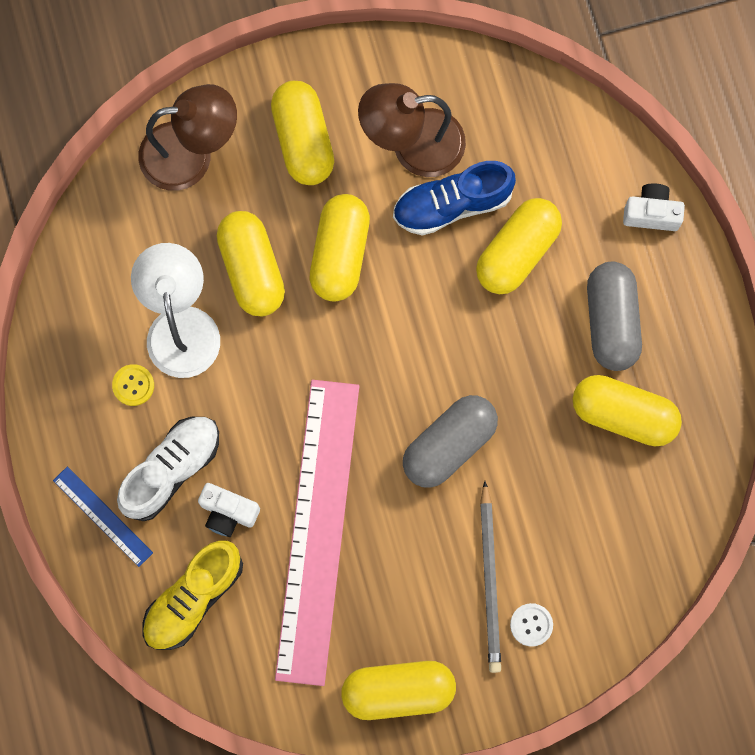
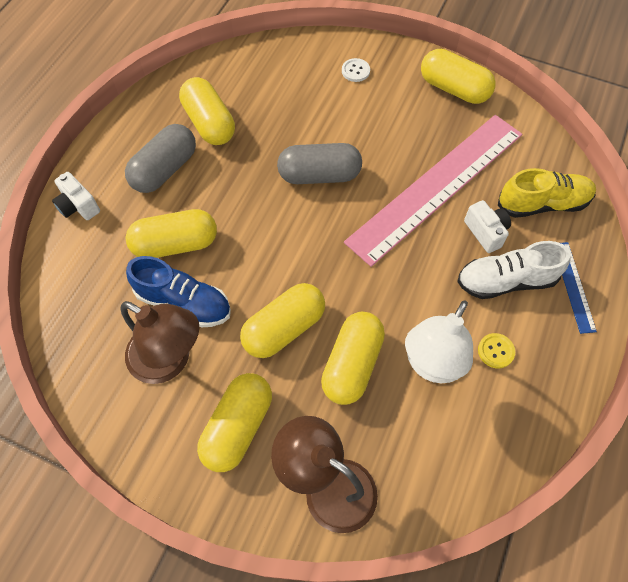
camera: 140 degrees left, 15 degrees down
grey pencil [480,481,501,673] -> none

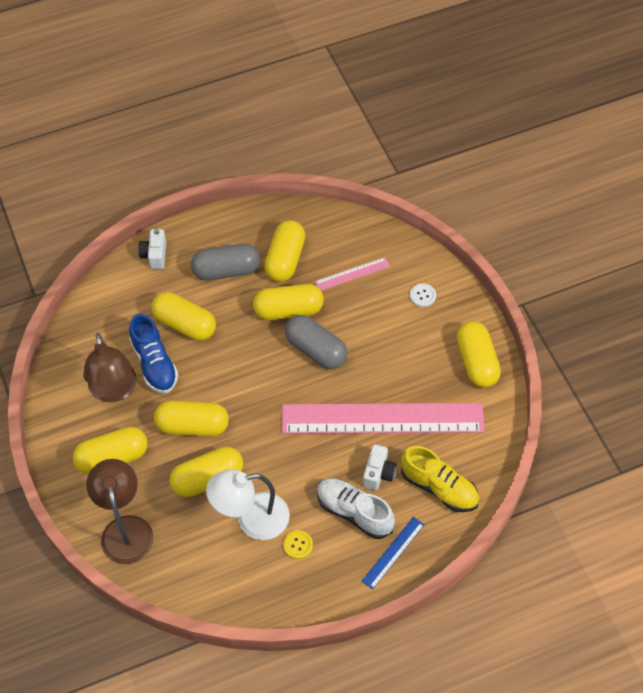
camera: 45 degrees right, 5 degrees down
none -> yellow capsule [253,284,324,320]
none -> pink ruler [315,257,390,291]

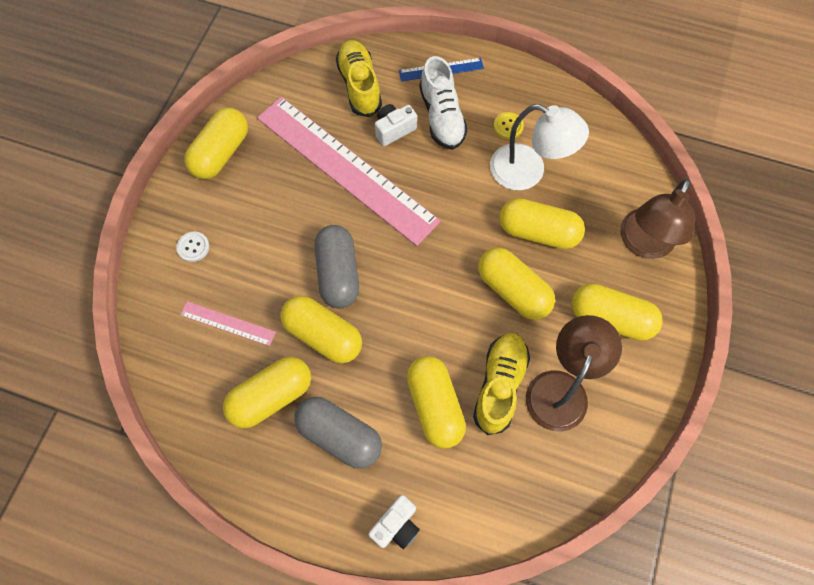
camera: 140 degrees left, 10 degrees up
blue shoe [129,314,178,393] -> yellow shoe [473,333,530,435]

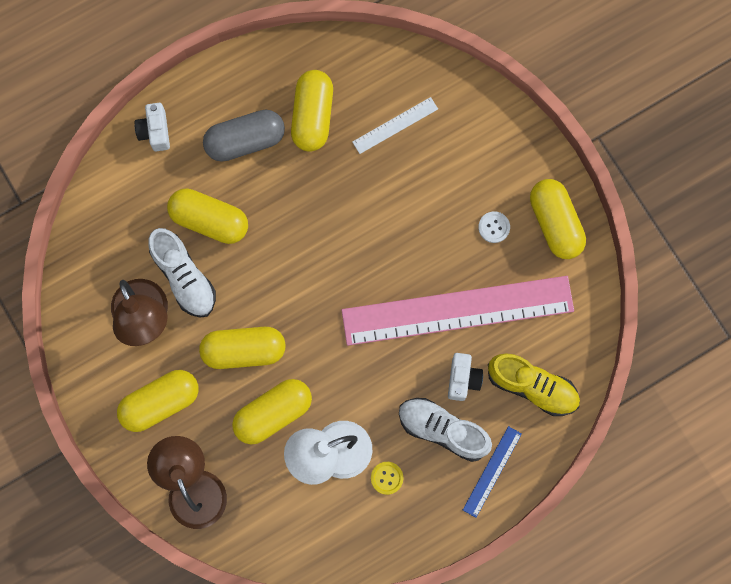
camera: 130 degrees right, 10 degrees up
white button [176,232,210,262] -> white button moved to [478,211,510,243]
pink ruler [180,301,276,346] -> white ruler [352,97,438,154]
yellow capsule [280,296,362,364] -> none
grey capsule [314,225,359,309] -> none
yellow shoe [473,333,530,435] -> white shoe [148,228,216,318]

